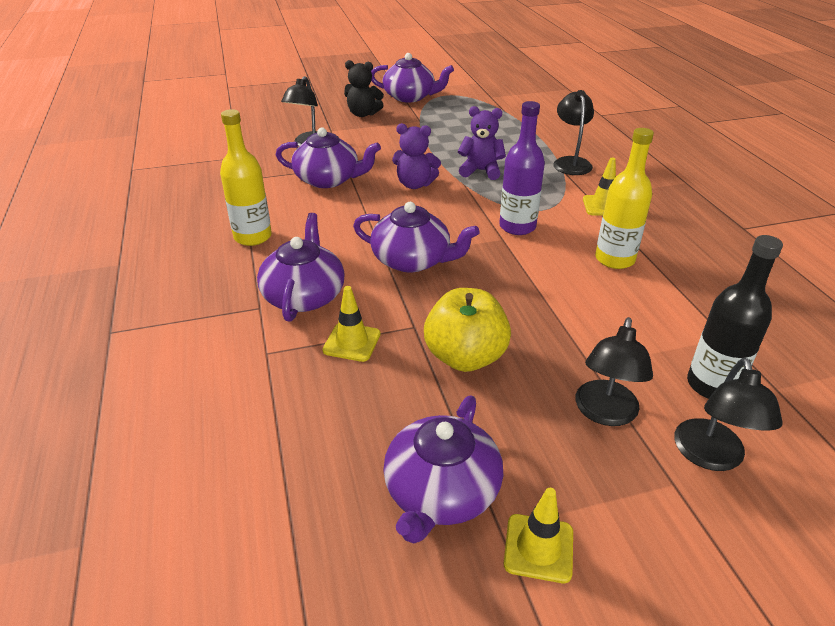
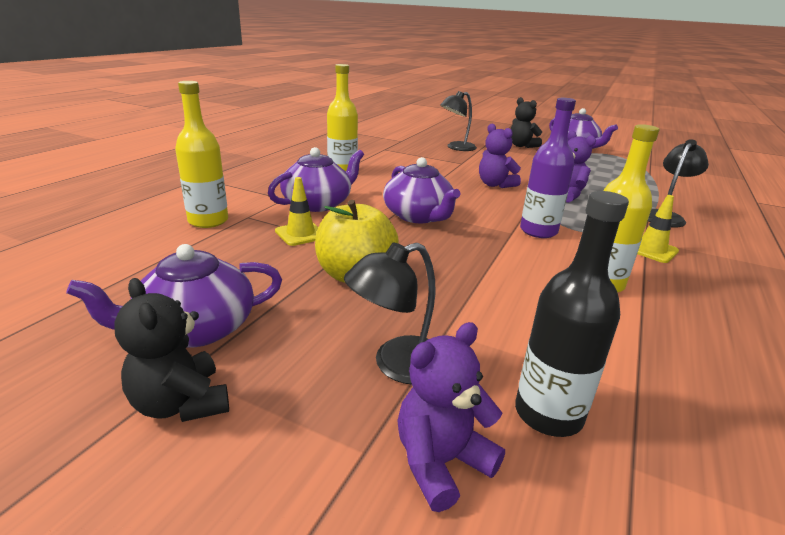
camera: 40 degrees right, 10 degrees down
purple teapot [276,127,381,188] -> none
yellow traffic cone [504,488,573,583] -> black teddy bear [114,278,229,422]
black lamp [674,357,783,471] -> purple teddy bear [397,322,505,512]
none -> yellow bottle [175,81,228,228]

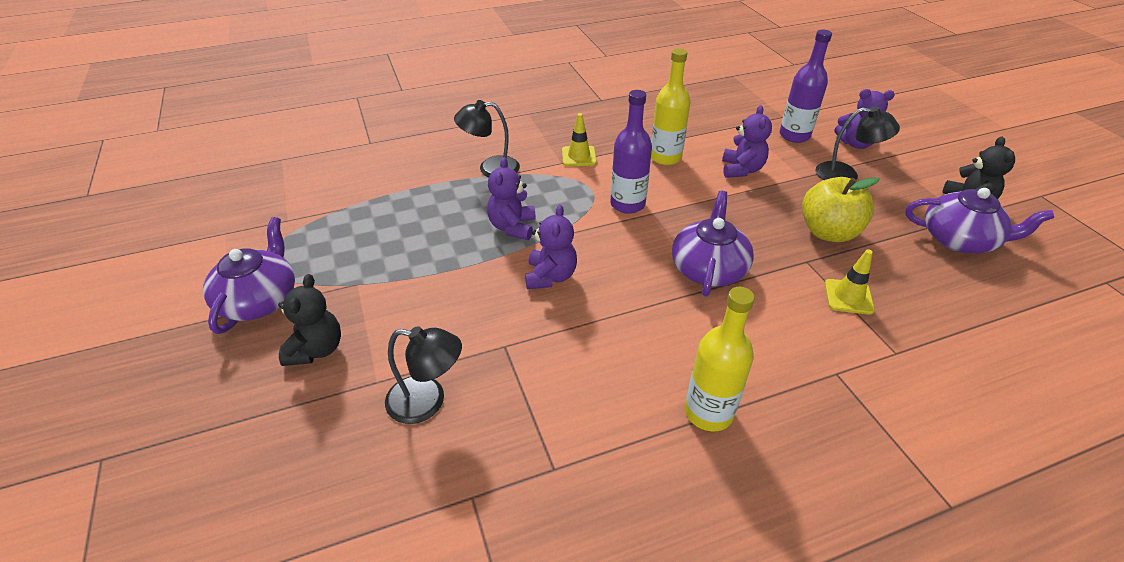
camera: 135 degrees left, 15 degrees up
yellow bottle [175,81,228,228] -> none
purple teapot [268,147,364,212] -> none
black bottle [515,191,629,437] -> purple bottle [780,29,832,143]
none -> purple teddy bear [722,105,772,178]

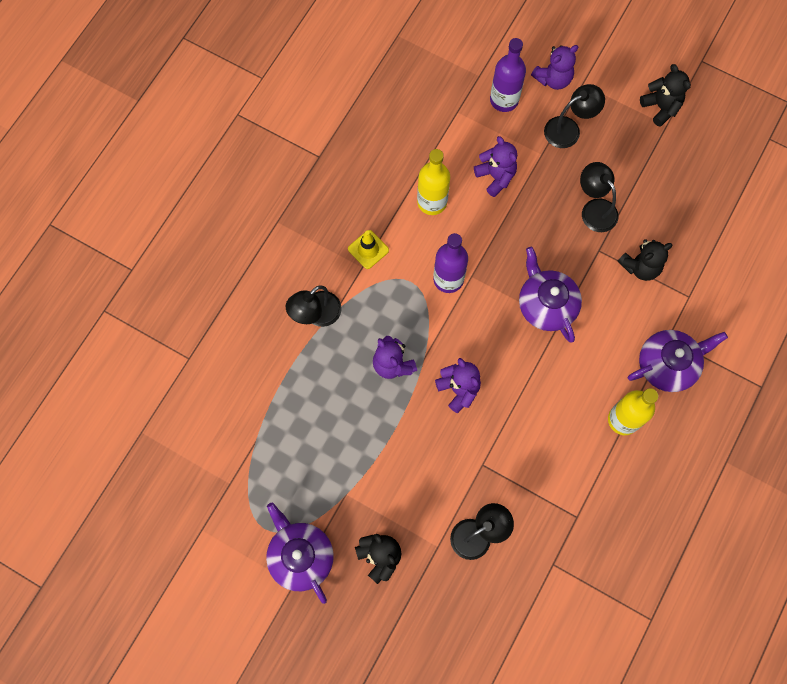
camera: 40 degrees left, 30 degrees up
yellow apple [802,177,880,242] -> black lamp [580,162,618,232]
yellow traffic cone [825,250,875,315] -> black teddy bear [618,239,672,281]
purple teapot [905,188,1054,253] -> purple teapot moved to [628,330,728,392]

